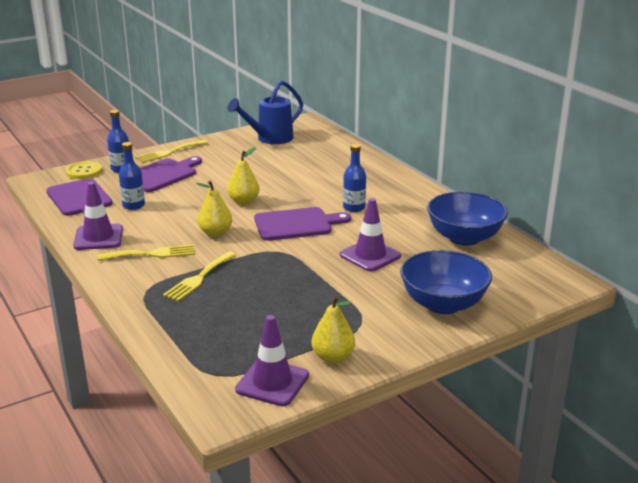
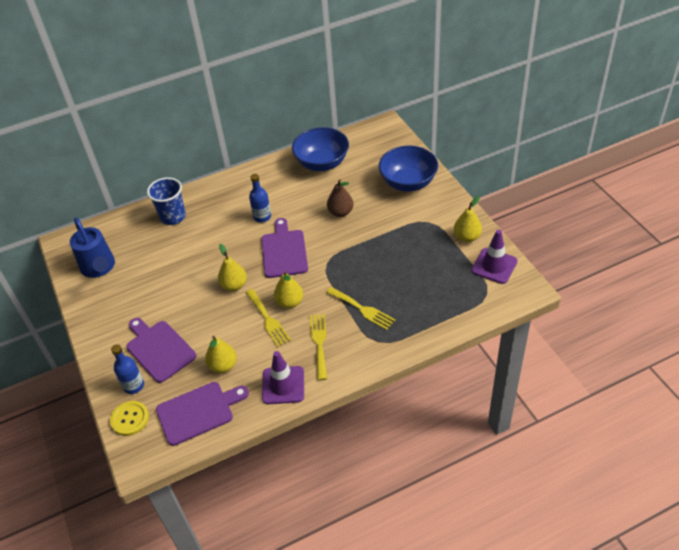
camera: 80 degrees left, 20 degrees up
blue bottle [119,142,145,210] -> yellow pear [205,336,237,373]
yellow fork [136,140,208,162] -> yellow fork moved to [246,289,291,347]
purple traffic cone [340,198,401,272] -> brown pear [327,179,354,217]
none -> blue cup [147,177,186,225]

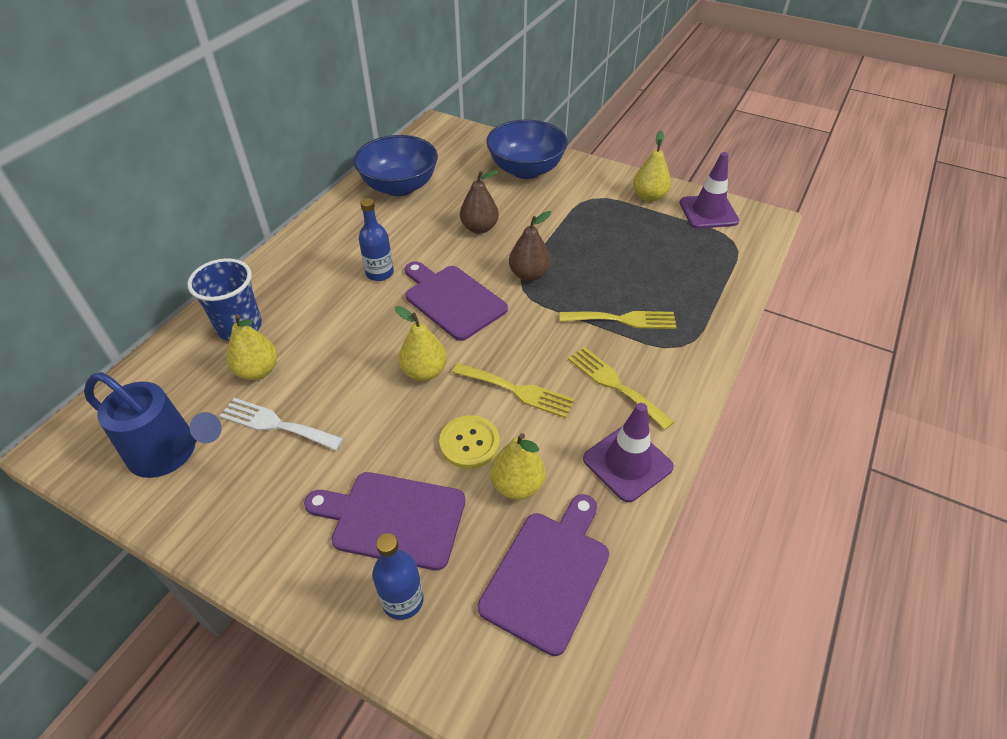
camera: 40 degrees left, 0 degrees up
yellow button [110,401,149,436] -> yellow button moved to [439,415,500,469]
yellow pear [274,271,303,309] -> yellow pear moved to [227,314,278,380]
none -> white fork [220,398,344,451]
none -> brown pear [509,211,551,281]

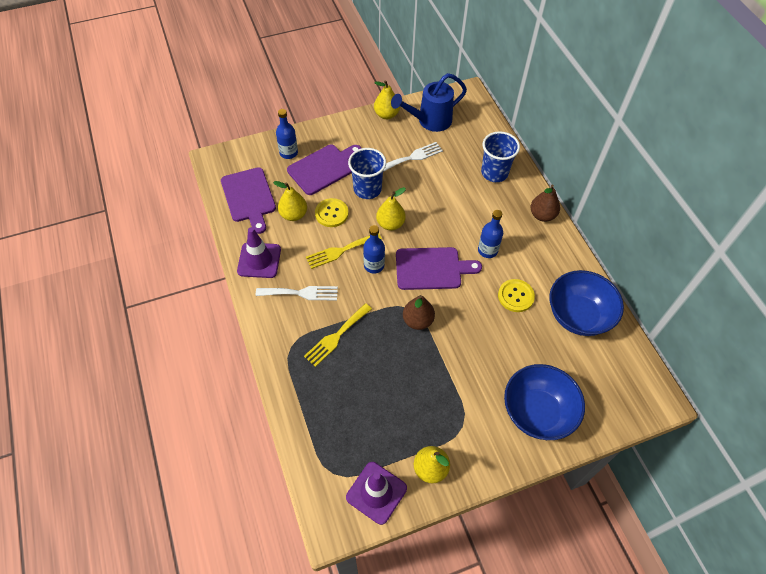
camera: 130 degrees right, 10 degrees up
yellow pear [227,314,278,380] -> yellow pear moved to [374,80,400,119]
brown pear [460,170,499,234] -> brown pear moved to [531,185,560,222]
yellow fork [568,347,674,430] -> white fork [256,286,338,300]
none -> blue cup [348,148,386,199]
none -> blue bottle [363,225,385,274]
none -> yellow button [498,279,535,312]

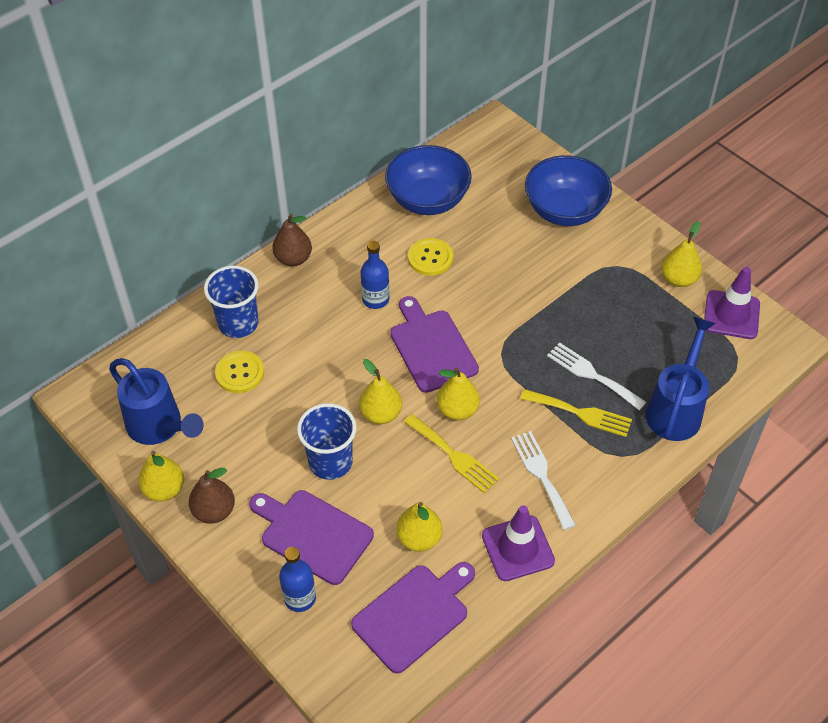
camera: 110 degrees left, 5 degrees down
yellow button [315,198,349,227] -> yellow button moved to [215,351,264,393]
blue bottle [363,225,385,274] -> yellow pear [437,368,480,420]
white fork [383,142,443,172] -> white fork moved to [547,342,646,410]
brown pear [403,295,435,330] -> brown pear moved to [189,468,235,524]
none -> blue watering can [646,317,716,441]

